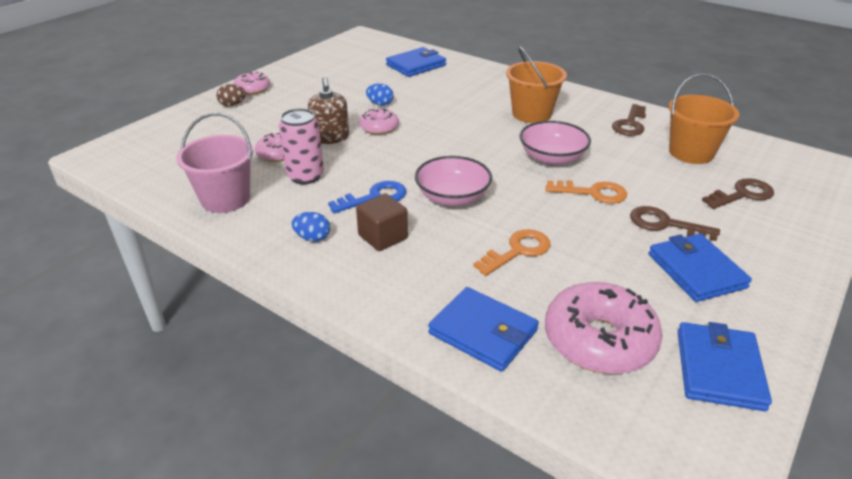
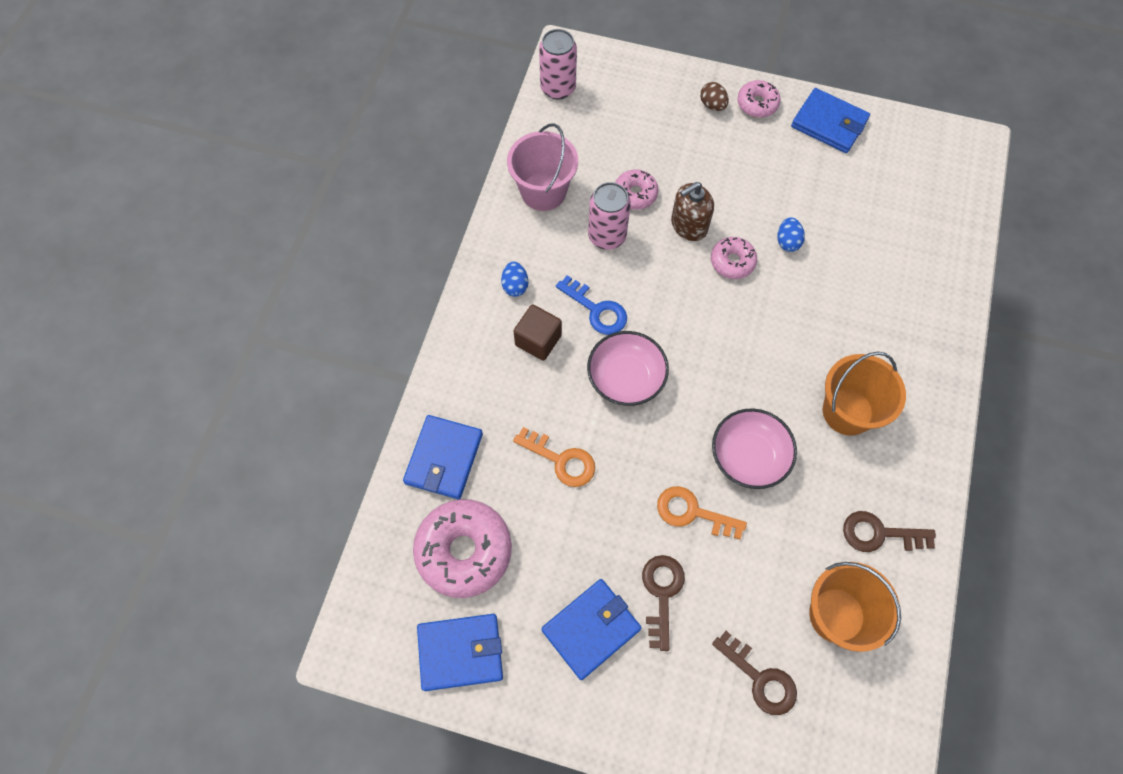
camera: 70 degrees right, 30 degrees up
blue wallet [386,47,446,77] -> blue wallet moved to [791,88,870,153]
orange key [545,180,627,204] -> orange key turned 120 degrees clockwise [657,486,747,540]
none -> pink can [539,29,577,99]

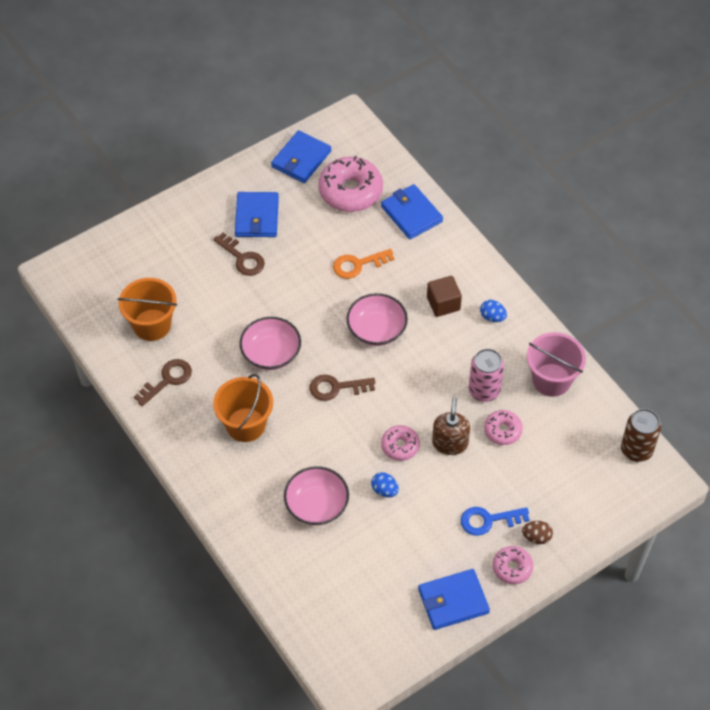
camera: 130 degrees right, 10 degrees down
pink can [539,29,577,99] -> brown can [621,409,661,462]
blue key [556,275,627,335] -> blue key moved to [460,507,530,536]
orange key [657,486,747,540] -> none
brown key [712,631,797,715] -> brown key moved to [309,374,375,401]
none -> pink bowl [284,466,349,525]

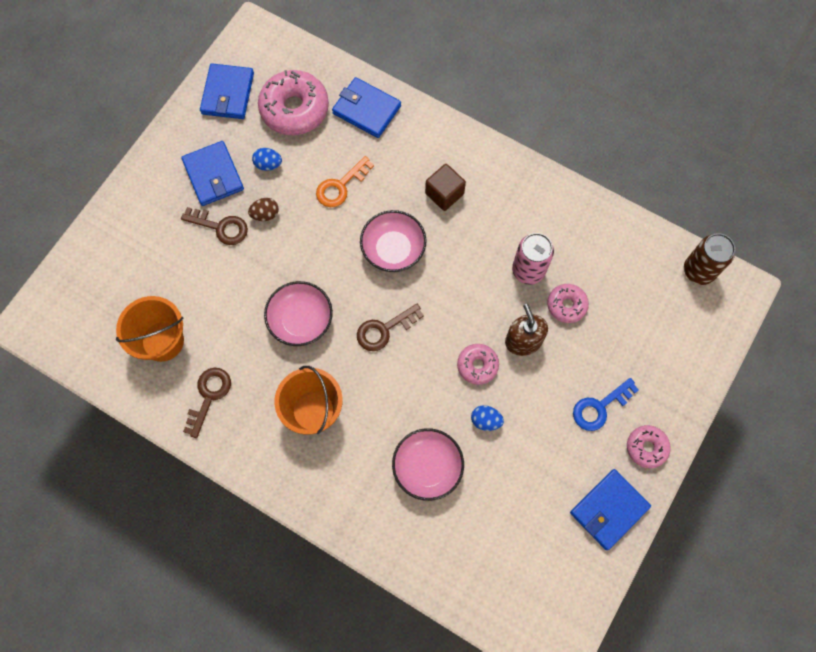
camera: 25 degrees left, 15 degrees up
blue egg [480,300,507,322] -> blue egg moved to [252,148,282,171]
brown egg [522,521,553,544] -> brown egg moved to [248,198,279,221]
pink bucket [527,332,586,397] -> none

